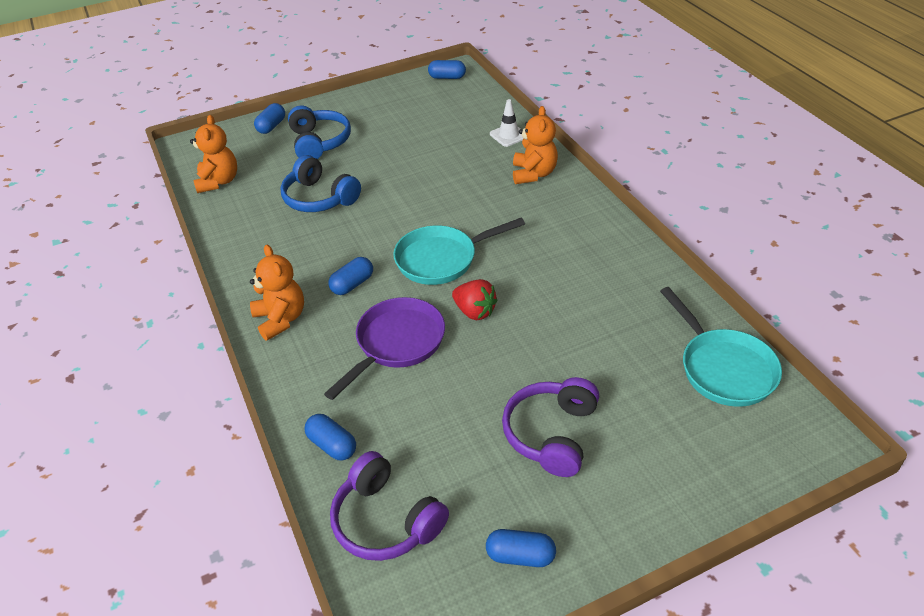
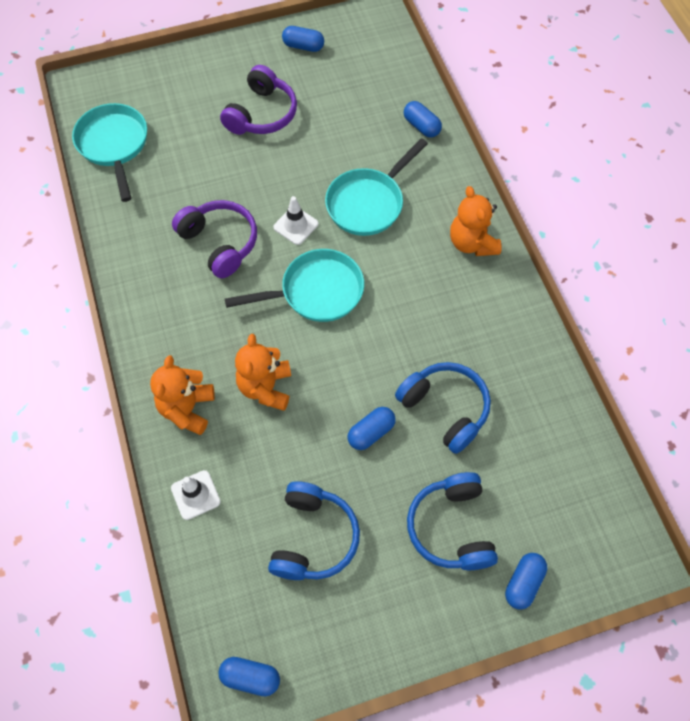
camera: 175 degrees left, 20 degrees up
orange teddy bear [190,115,237,193] -> orange teddy bear moved to [235,334,291,411]
purple pan [324,297,445,400] -> turquoise pan [325,138,428,236]
blue capsule [328,257,373,295] -> blue capsule moved to [347,407,396,450]
purple headphones [330,451,449,561] -> purple headphones moved to [172,200,257,278]
red strawberry [452,279,497,320] -> white traffic cone [273,196,318,245]
none -> blue headphones [268,481,360,580]

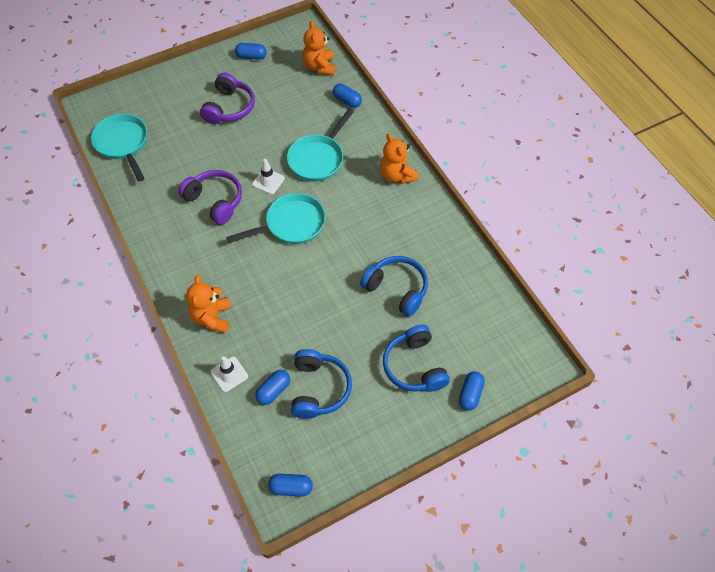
camera: 10 degrees left, 5 degrees down
orange teddy bear [235,334,291,411] -> orange teddy bear moved to [303,21,335,75]
blue capsule [347,407,396,450] -> blue capsule moved to [255,370,290,405]

